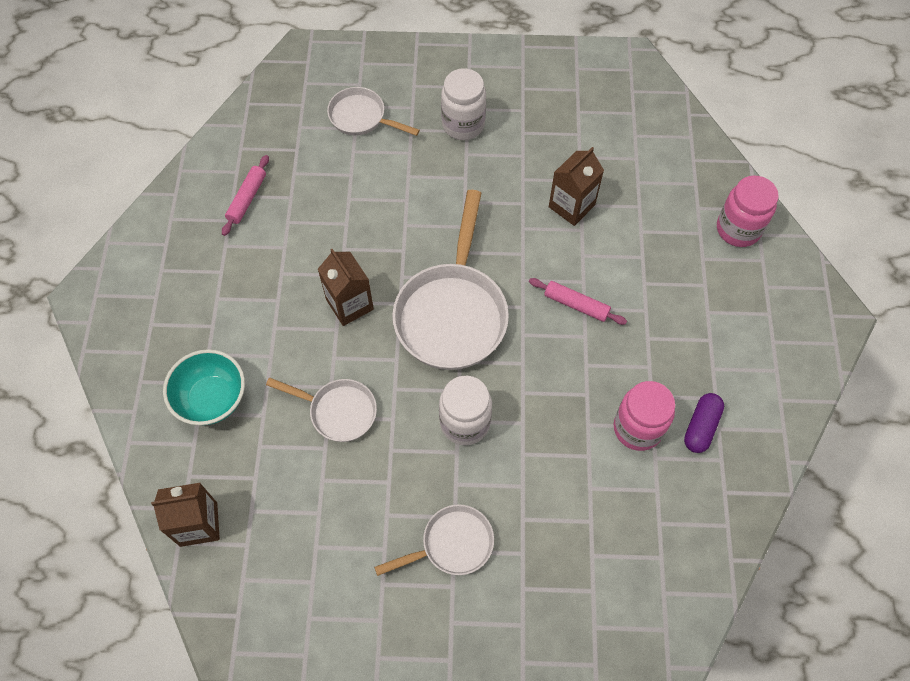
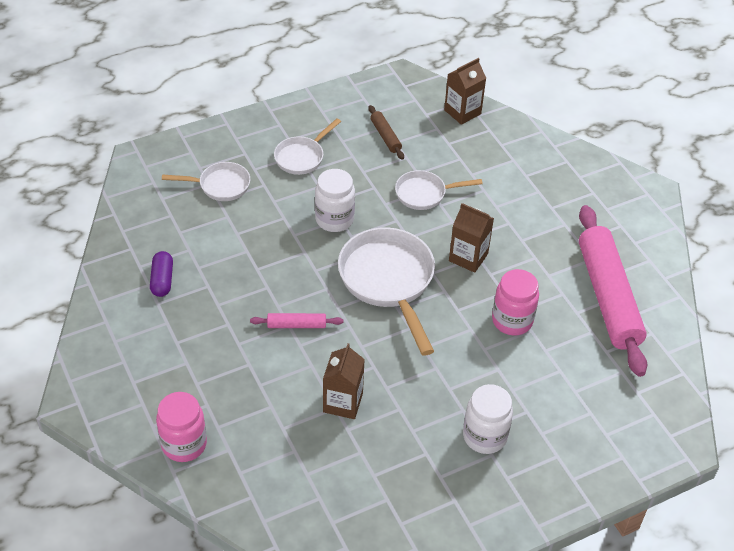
camera: 150 degrees right, 15 degrees down
turquoise bowl [163,349,245,425] -> none
pink rolling pin [222,155,269,236] -> pink rolling pin [579,205,647,377], size x2.37
white pan [327,87,420,136] -> white pan moved to [162,162,250,201]
pink jar [614,381,675,451] -> pink jar moved to [492,269,539,335]
none -> brown rolling pin [369,105,404,160]

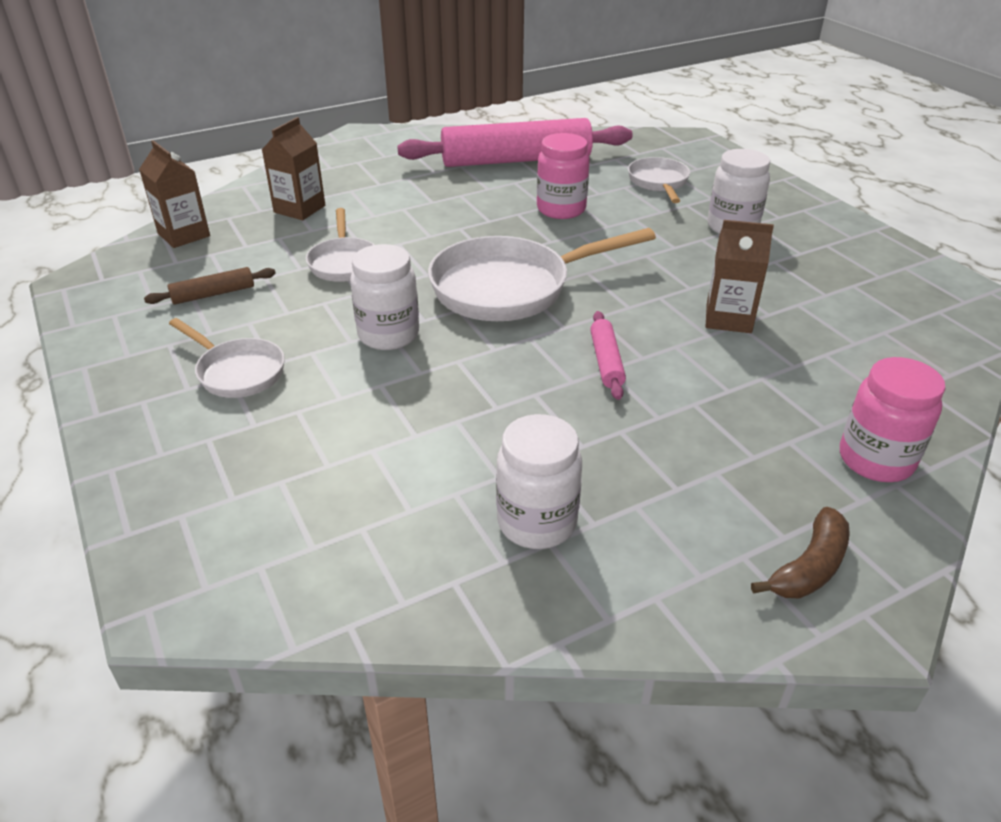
camera: 90 degrees left, 10 degrees down
purple capsule [150,251,173,297] -> white jar [496,414,582,549]
white pan [162,162,250,201] -> white pan moved to [628,157,690,203]
brown carton [449,203,494,273] -> brown carton moved to [262,117,325,220]
none -> brown banana [751,507,850,598]

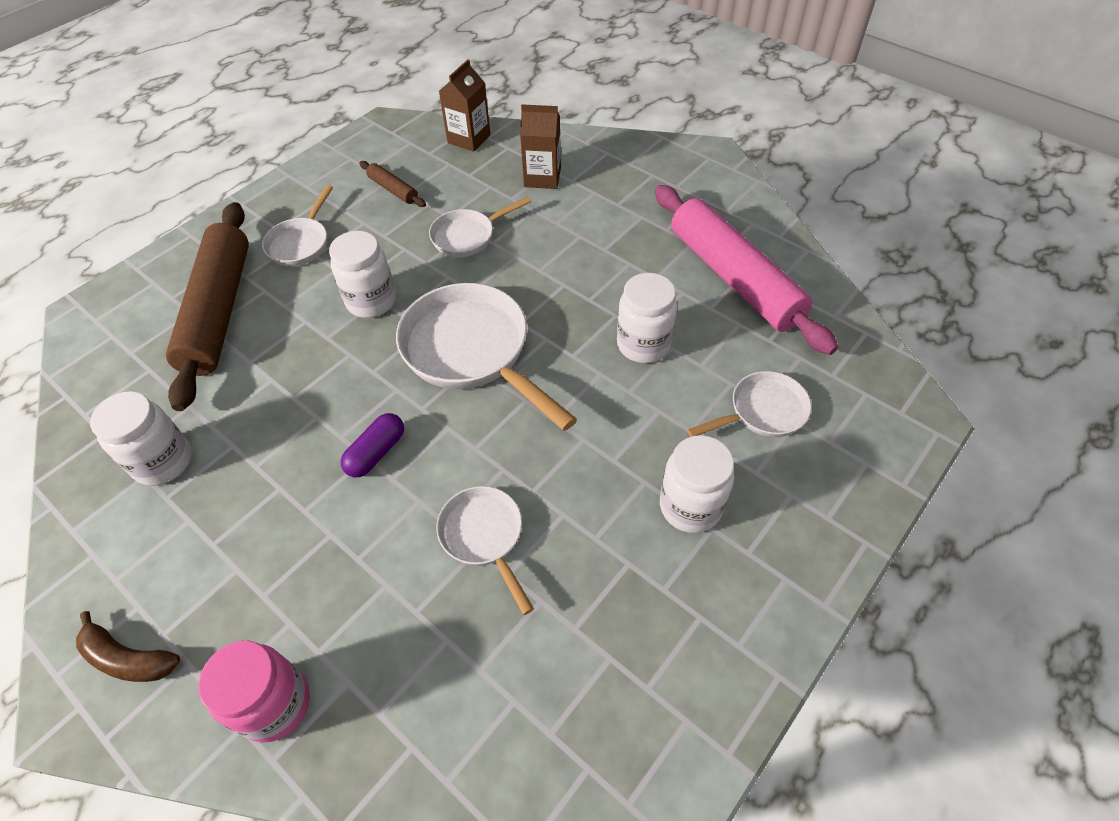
camera: 70 degrees right, 15 degrees up
pink jar [537,133,590,219] -> white jar [617,273,677,363]
pink rolling pin [590,311,626,400] -> purple capsule [341,413,404,477]
brown carton [706,220,774,333] -> white pan [436,486,534,615]
none -> brown rolling pin [166,202,249,411]

